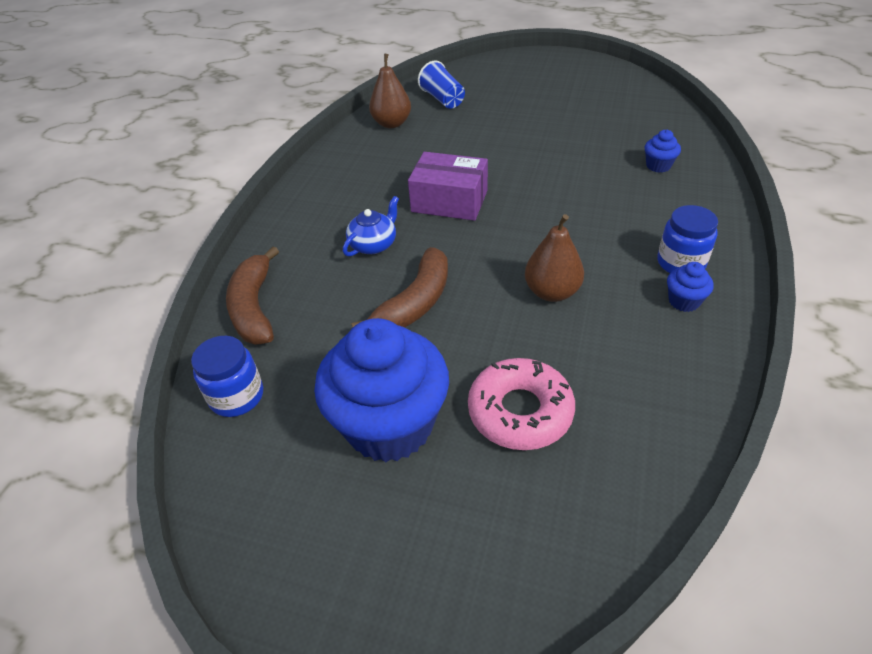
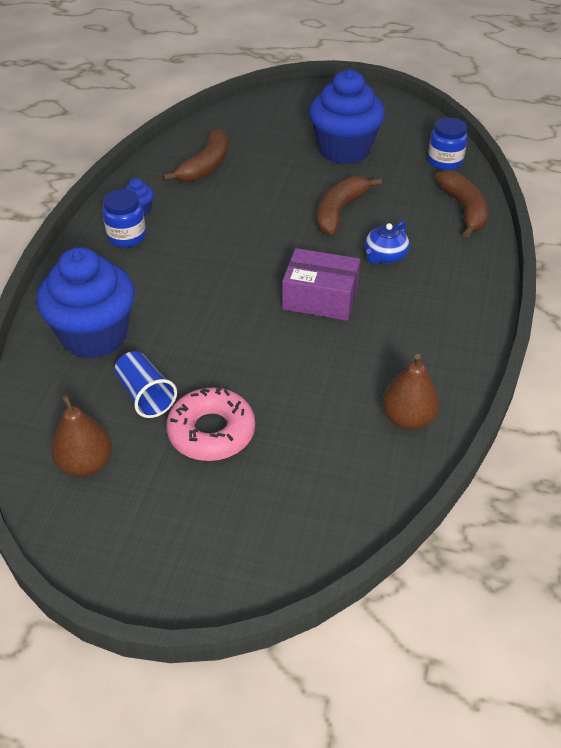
camera: 175 degrees right, 0 degrees up
blue cup [418,61,465,109] -> blue cup moved to [115,351,177,418]
pink donut [468,358,575,450] -> pink donut moved to [166,387,255,461]
brown pear [525,214,584,302] -> brown pear moved to [51,395,112,477]
blue cupcake [645,130,681,173] -> blue cupcake [36,247,135,359], size x2.49
none -> brown banana [163,128,228,182]

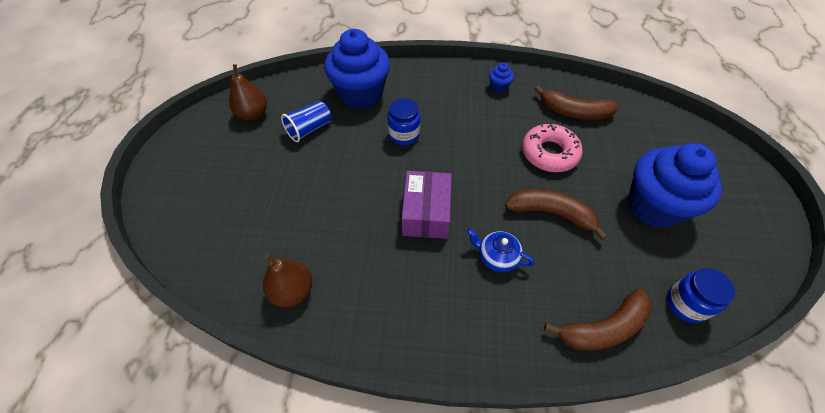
camera: 80 degrees right, 10 degrees up
blue jar [102,189,146,247] -> blue jar moved to [387,98,420,145]
pink donut [166,387,255,461] -> pink donut moved to [522,123,583,172]

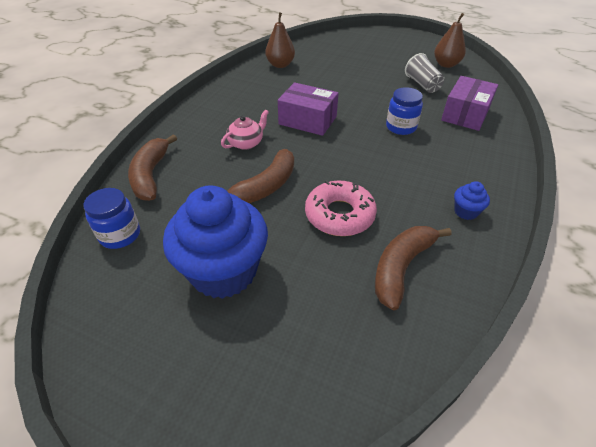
camera: 110 degrees right, 10 degrees down
blue cup [281,101,331,142] -> grey cup [405,53,445,93]
blue cupcake [324,29,390,109] -> purple box [441,76,498,131]
blue teapot [467,228,535,272] -> pink teapot [221,110,269,150]

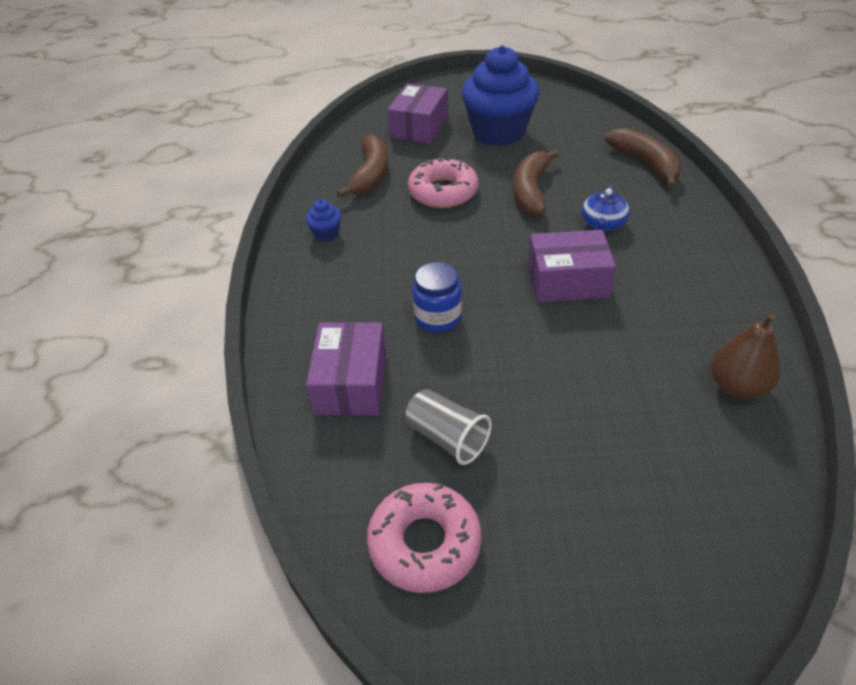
camera: 155 degrees right, 0 degrees up
blue jar [83,188,140,249] -> none
pink teapot [221,110,269,150] -> blue teapot [582,185,629,233]
brown pear [434,13,466,68] -> pink donut [367,483,482,593]
none -> purple box [388,84,448,144]

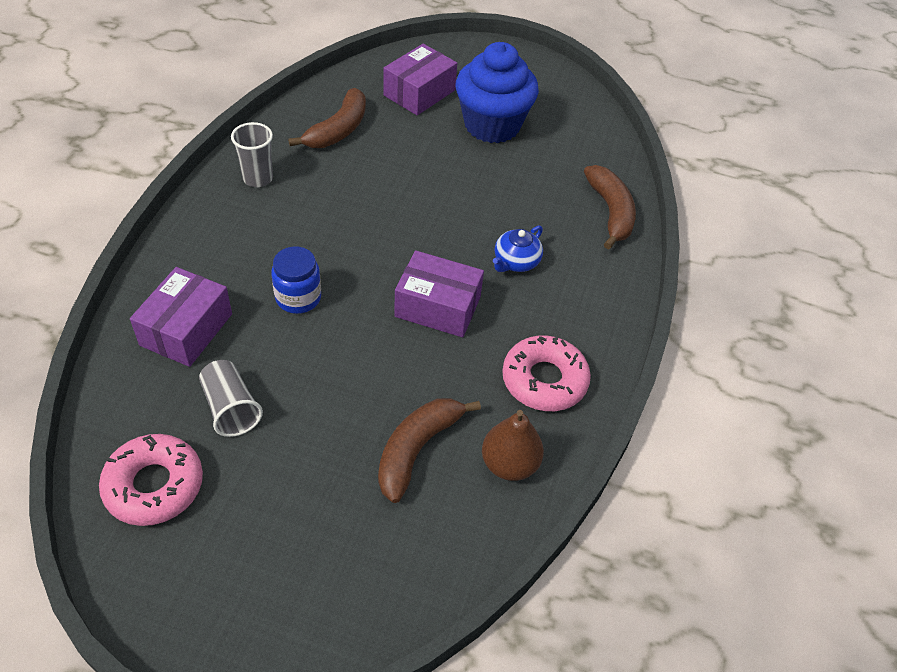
camera: 15 degrees right, 5 degrees up
blue cupcake [305,199,341,242] -> grey cup [231,122,273,187]
pink donut [408,157,478,208] -> pink donut moved to [502,335,591,411]
brown banana [513,149,560,215] -> brown banana moved to [378,398,481,503]

